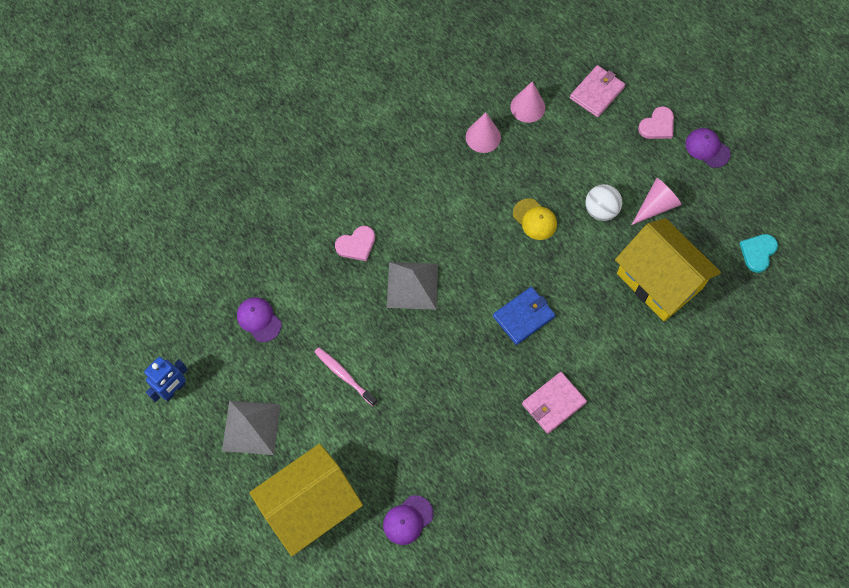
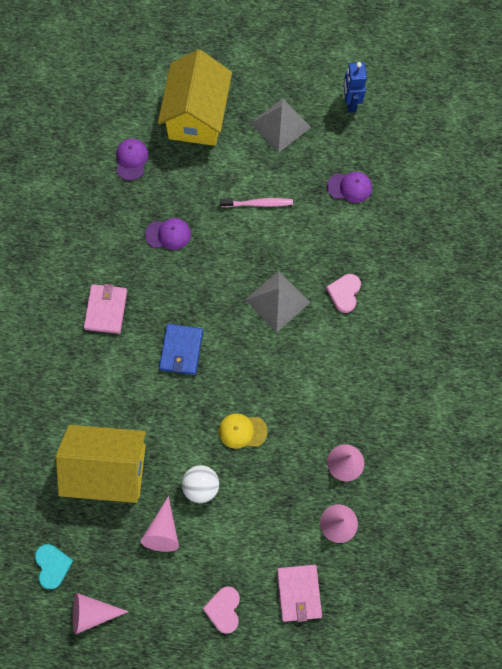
camera: 135 degrees right, 5 degrees up
purple cap [685,128,730,168] -> purple cap moved to [145,218,191,250]
none -> pink cone [73,593,129,634]

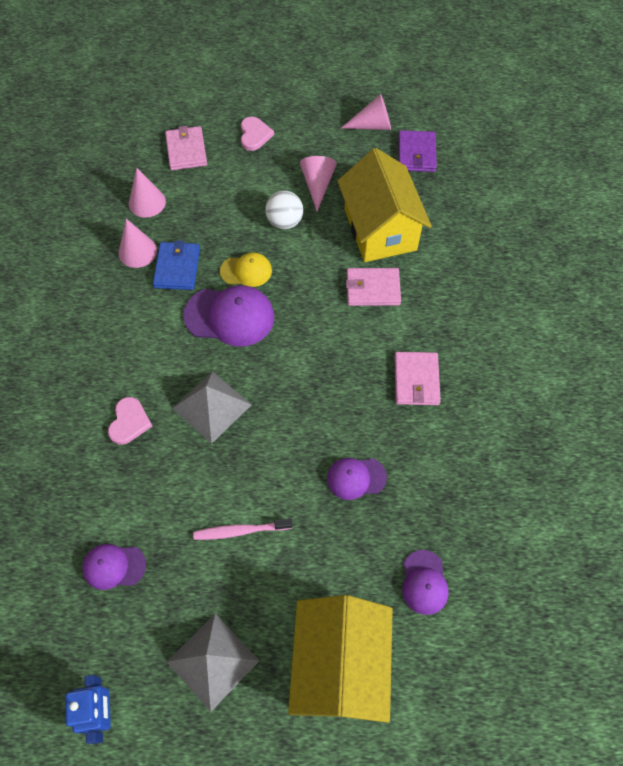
camera: 175 degrees right, 10 degrees down
turquoise heart [35,544,74,589] -> purple wallet [399,130,437,172]
yellow house [56,425,146,503] -> yellow house turned 75 degrees clockwise [338,148,432,262]
blue wallet [159,324,203,375] -> blue wallet moved to [153,240,200,290]
none -> purple cap [183,285,274,347]
none -> pink wallet [346,268,401,306]

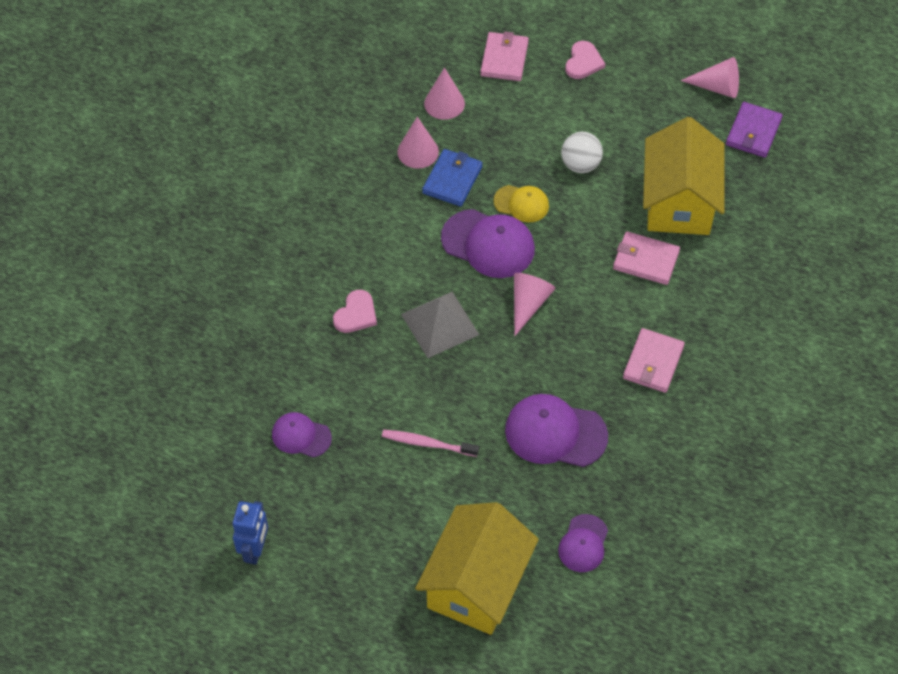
camera: 20 degrees right, 5 degrees down
grey pyramid [167,614,259,712] -> none
pink cone [300,156,337,211] -> pink cone moved to [514,273,556,336]
purple cap [327,458,387,500] -> purple cap [505,394,608,467], size x1.69

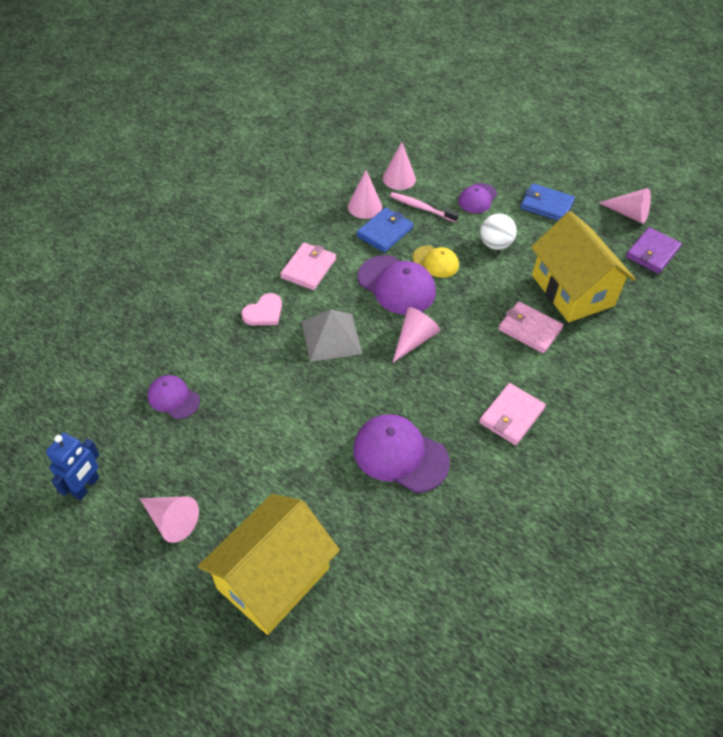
camera: 15 degrees right, 5 degrees down
pink toothbrush [382,430,479,457] -> pink toothbrush moved to [390,192,459,223]
pink wallet [480,31,529,81] -> pink wallet moved to [280,242,336,290]
purple cap [558,514,608,572] -> purple cap moved to [458,183,497,213]
pink heart [565,41,605,79] -> none
yellow house [643,117,724,235] -> yellow house turned 45 degrees counterclockwise [531,211,636,322]
none -> pink cone [140,497,199,543]
none -> blue wallet [520,183,575,221]

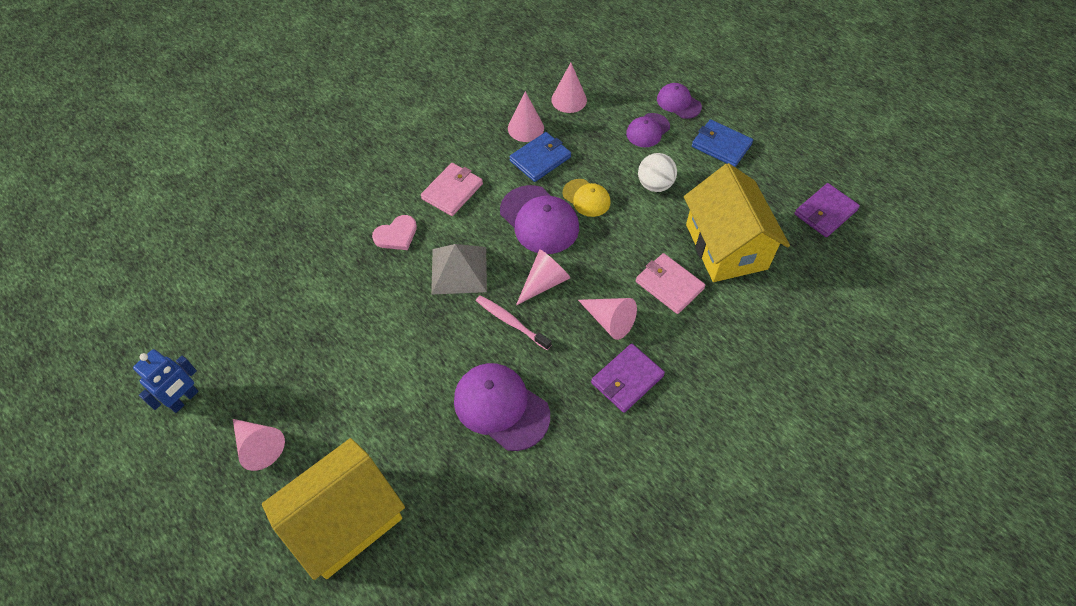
camera: 10 degrees right, 5 degrees up
purple cap [147,375,200,419] -> purple cap moved to [657,83,702,119]
pink toothbrush [390,192,459,223] -> pink toothbrush moved to [476,295,552,350]
pink wallet [479,383,546,445] -> purple wallet [591,344,665,413]
pink cone [599,188,651,224] -> pink cone moved to [578,298,637,340]

